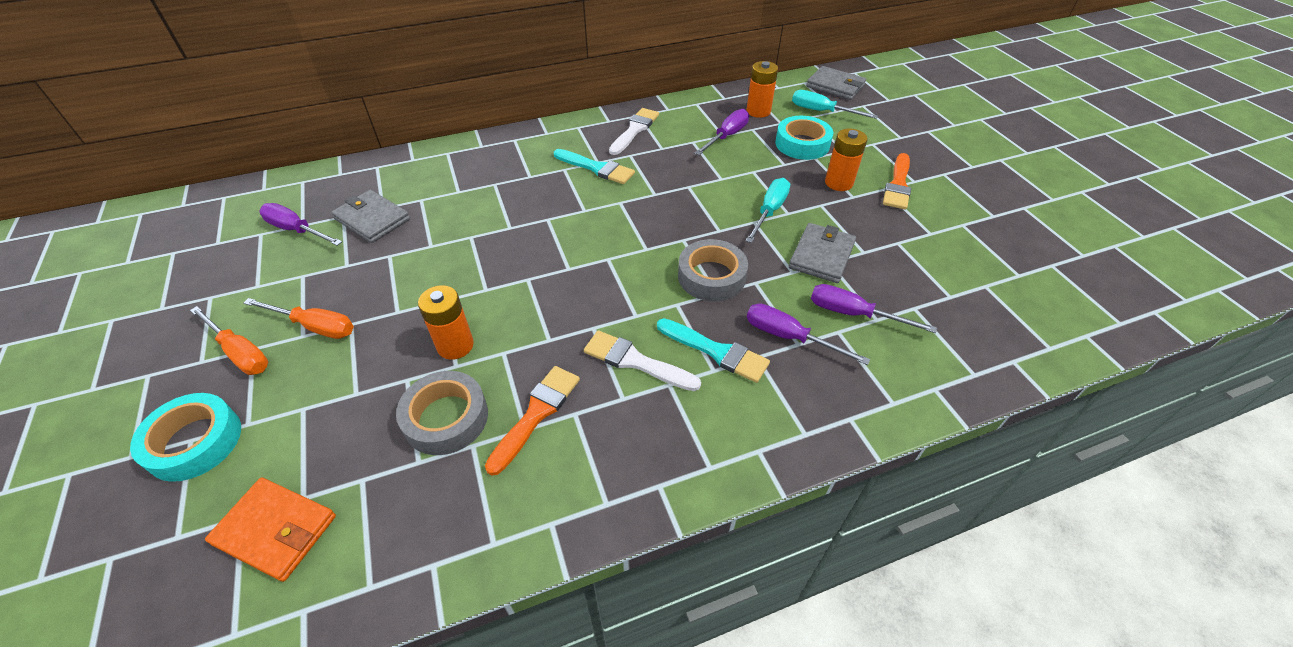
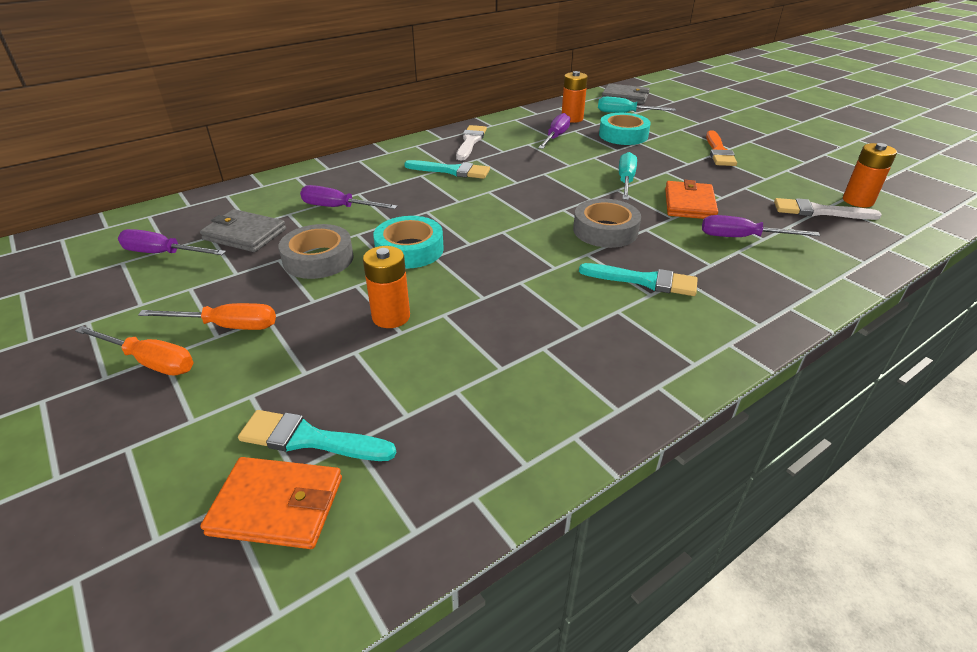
camera: 15 degrees left, 10 degrees down
turquoise tape [130,393,241,482] -> turquoise tape moved to [373,216,444,269]
grey tape [396,371,488,455] -> grey tape moved to [279,224,354,279]
orange brush [485,366,580,476] -> none
white brush [584,331,701,391] -> white brush moved to [774,198,882,220]
purple screwdriver [747,303,870,365] -> purple screwdriver moved to [300,185,398,209]
grey wallet [789,223,856,283] -> orange wallet [665,180,718,219]
orange battery [825,129,868,191] -> orange battery moved to [843,143,897,207]
none -> turquoise brush [238,410,396,461]

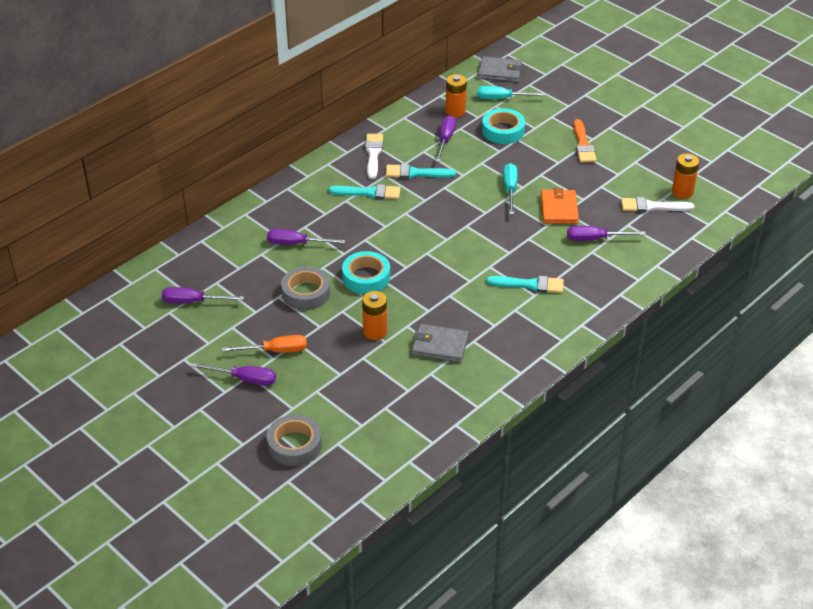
camera: 10 degrees left, 5 degrees up
orange screwdriver [75,326,194,375] -> purple screwdriver [191,363,276,386]
grey wallet [200,209,286,252] -> grey wallet moved to [412,324,468,363]
orange wallet [201,457,342,549] -> none
turquoise brush [238,410,396,461] -> turquoise brush moved to [385,164,456,179]
grey tape [573,199,641,248] -> grey tape moved to [267,414,322,466]

